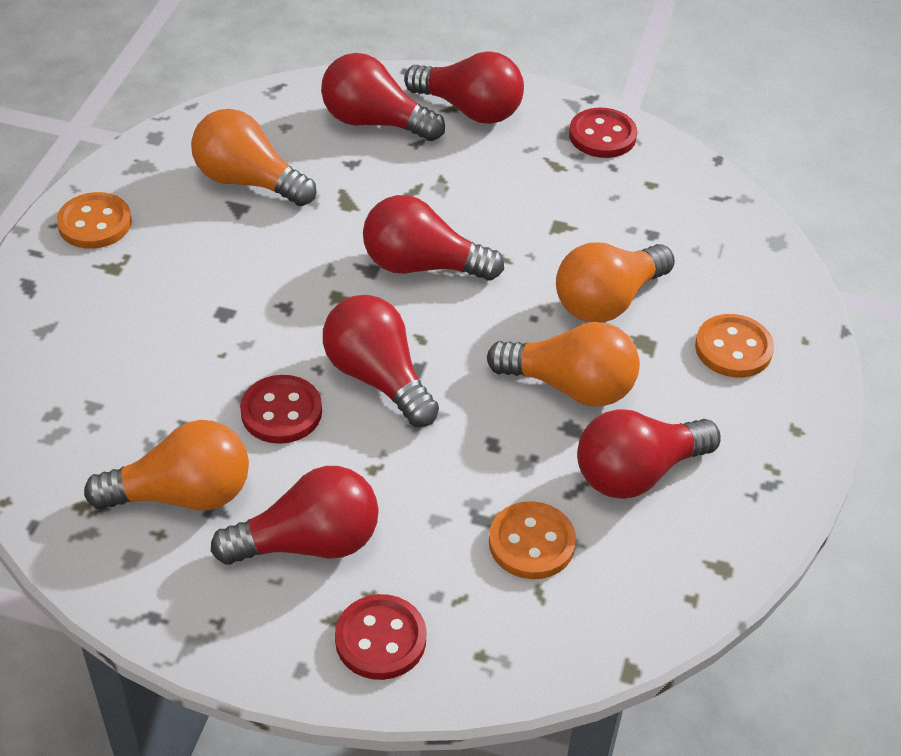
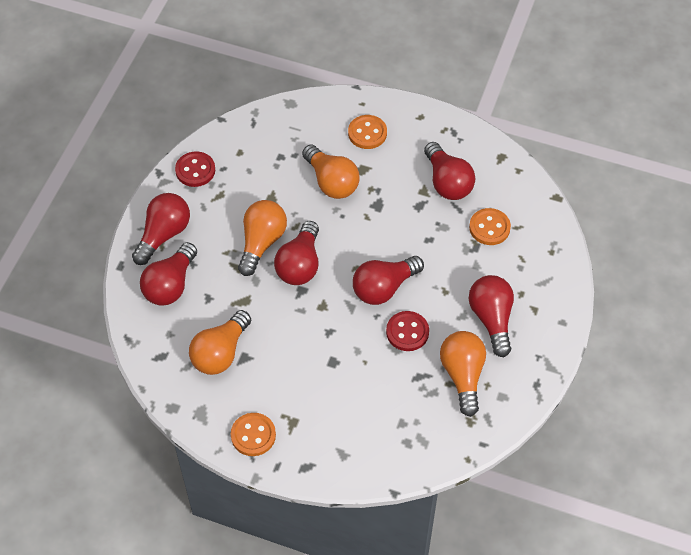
camera: 85 degrees left, 10 degrees up
red button [335,594,427,680] -> none
orange light bulb [487,322,640,406] -> orange light bulb moved to [238,200,287,276]

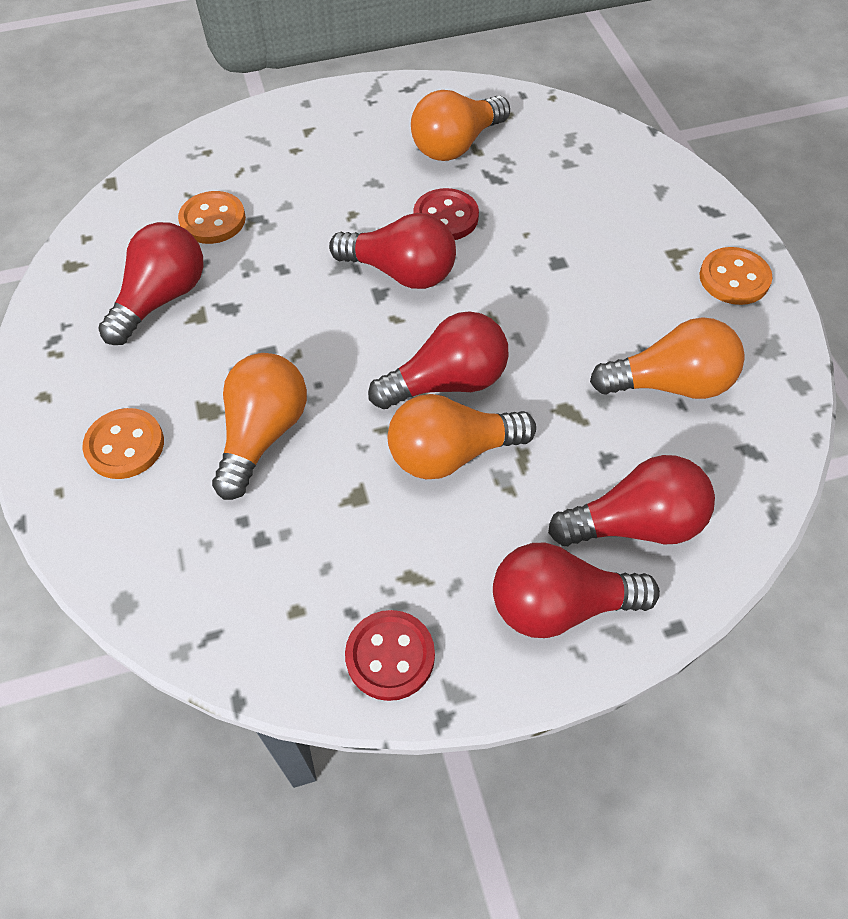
camera: 125 degrees left, 0 degrees up
red light bulb [469,275,514,357] -> none

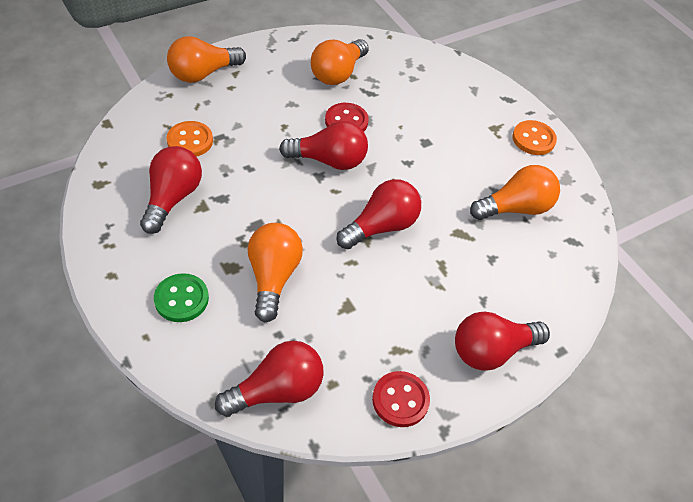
camera: 20 degrees left, 5 degrees down
orange button [82,408,164,479] -> green button [154,273,209,322]
orange light bulb [388,394,536,479] -> orange light bulb moved to [167,36,246,83]
red light bulb [548,455,715,546] -> red light bulb moved to [215,341,324,417]

